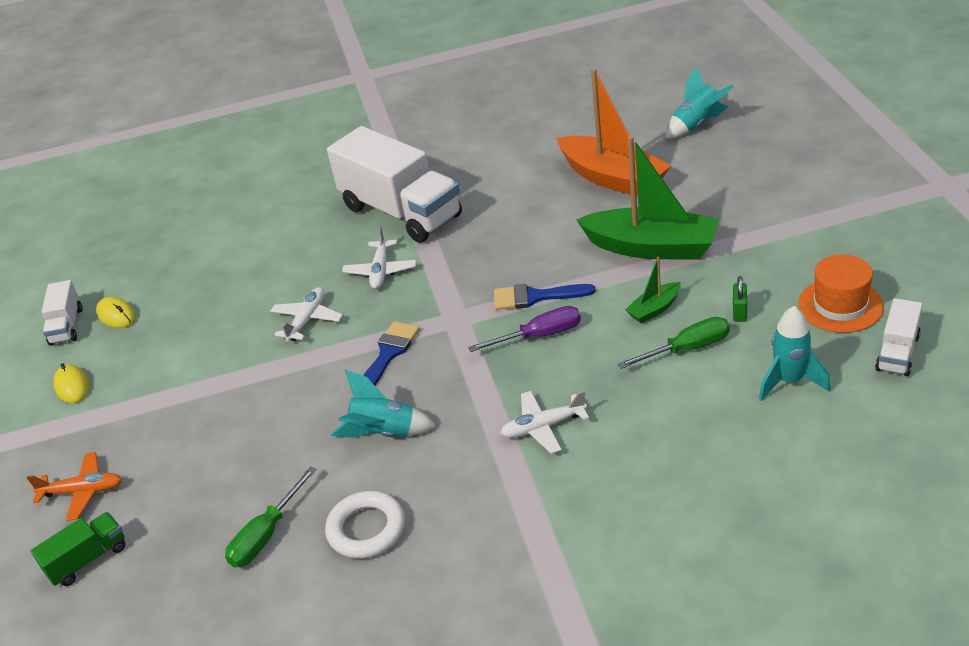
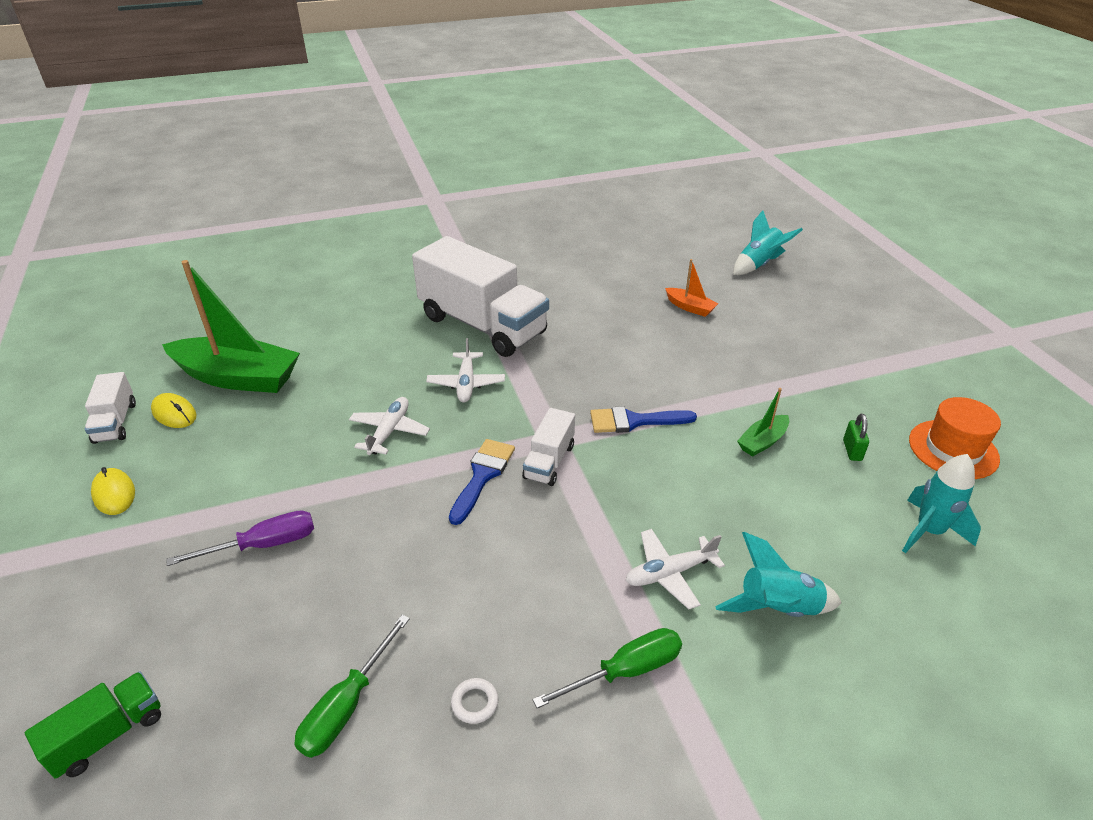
camera: 10 degrees left, 0 degrees up
orange plane [27,452,122,521] -> none
white ring [325,491,405,559] -> white ring [451,678,498,724], size x0.47
turquoise rocket [331,370,436,438] -> turquoise rocket moved to [715,532,842,617]
purple screwdriver [468,306,581,352] -> purple screwdriver moved to [166,510,314,566]
orange boat [557,68,672,197] -> orange boat [665,259,719,317], size x0.45
green boat [576,136,719,260] -> green boat moved to [162,260,300,393]
green screwdriver [618,317,730,369] -> green screwdriver moved to [533,628,682,708]
white truck [875,298,923,376] -> white truck moved to [522,408,575,486]

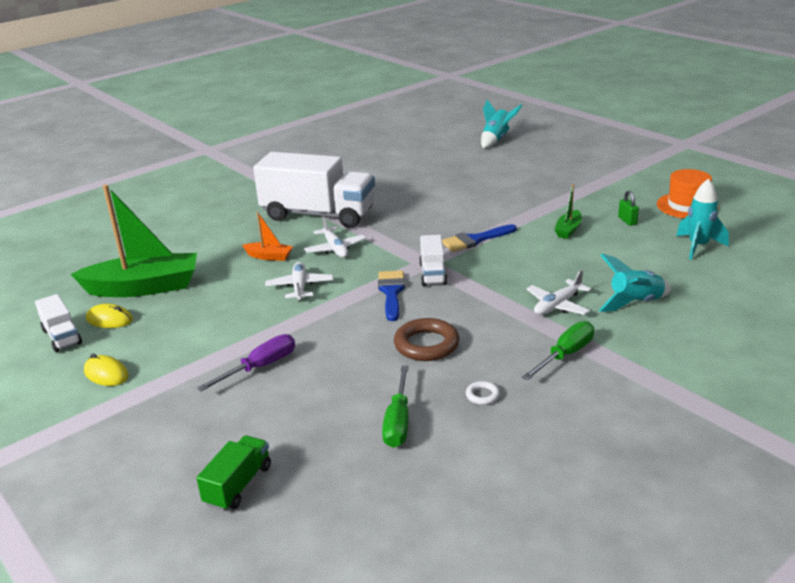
camera: 20 degrees left, 10 degrees down
orange boat [665,259,719,317] -> orange boat moved to [242,212,293,261]
none -> brown ring [394,318,460,361]

